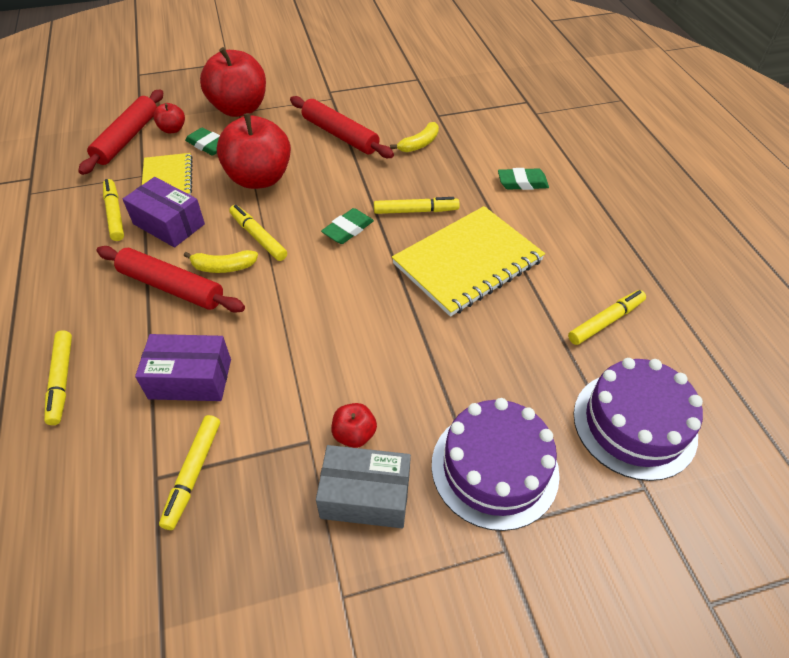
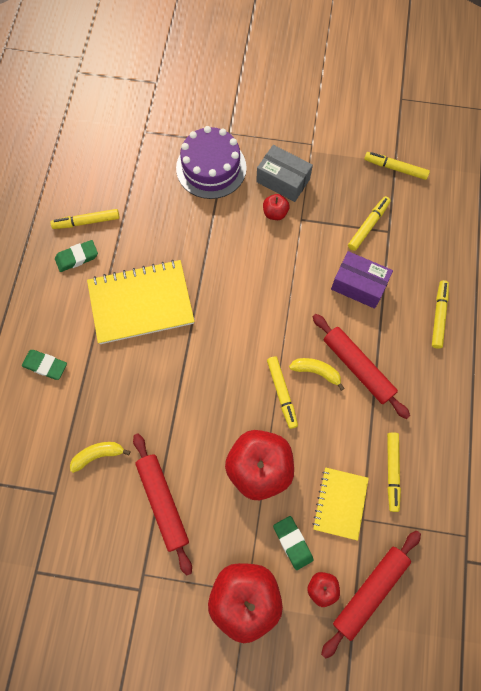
camera: 155 degrees left, 20 degrees up
purple box [123,177,205,248] -> none
green eraser [321,208,374,244] -> green eraser moved to [55,240,98,272]
yellow marker [374,197,460,214] -> yellow marker moved to [364,152,430,180]
purple cake [574,358,703,481] -> none

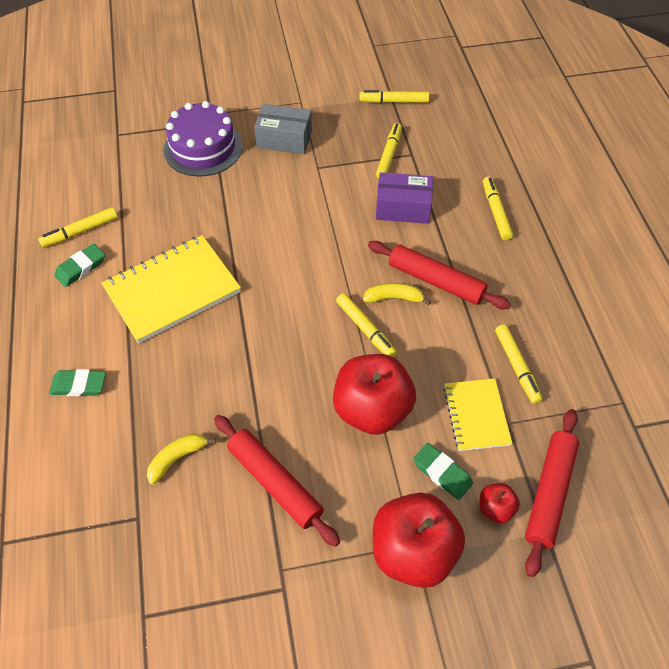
camera: 20 degrees left, 15 degrees down
red apple [263,194,290,220] -> none

